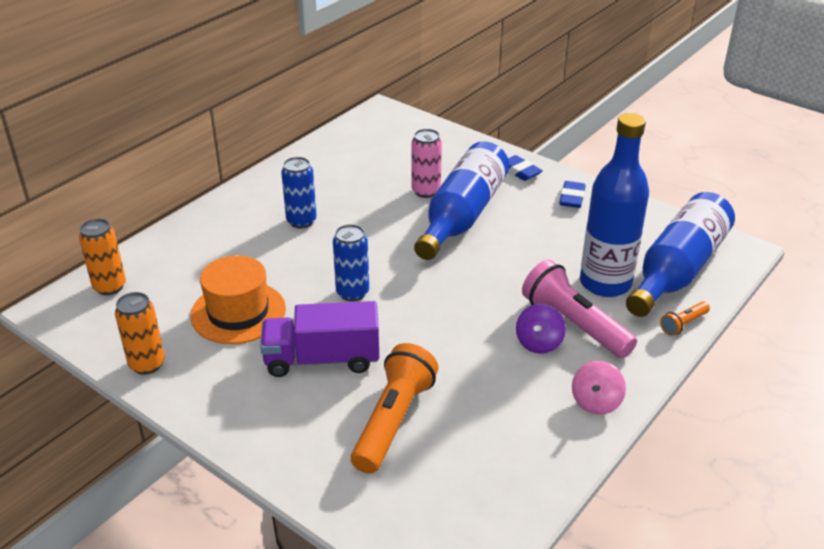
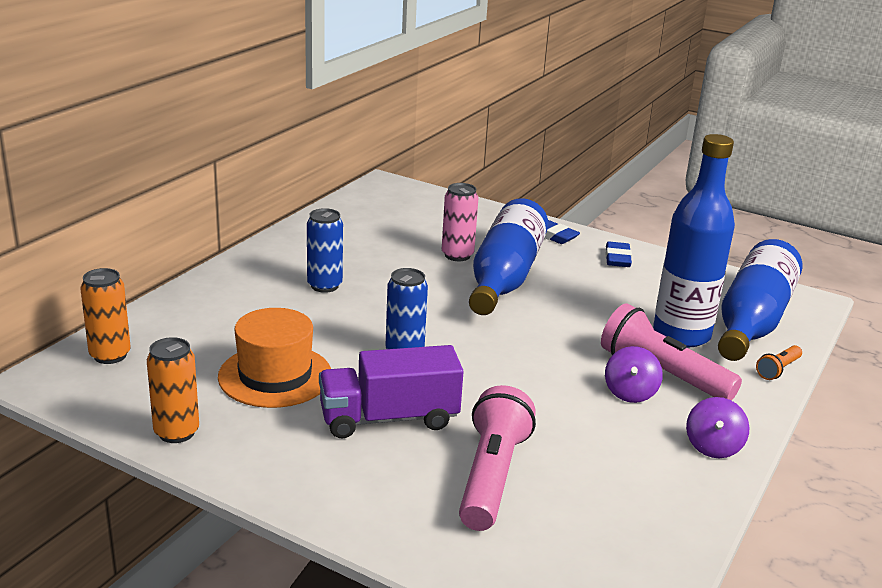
camera: 10 degrees left, 10 degrees down
orange flashlight [351,343,438,474] -> pink flashlight [459,385,536,531]
pink spinning top [572,361,626,415] -> purple spinning top [686,397,749,458]

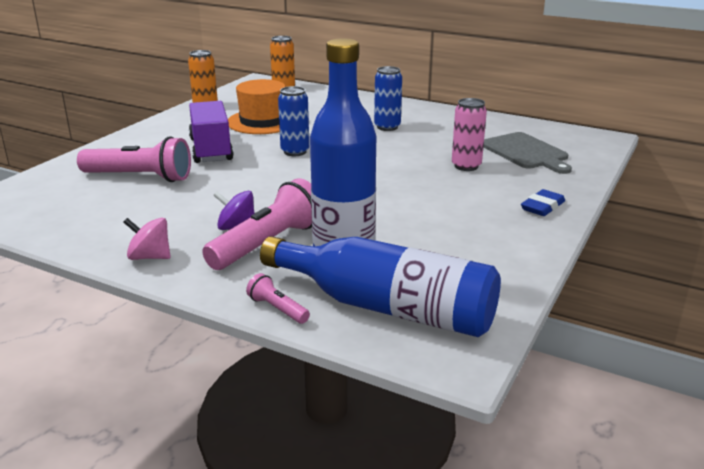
camera: 90 degrees right, 0 degrees up
blue bottle [469,198,548,315] -> none
blue eraser [606,242,632,267] -> none
purple spinning top [686,397,749,458] -> pink spinning top [123,218,171,260]
orange flashlight [756,345,802,380] -> pink flashlight [246,273,310,324]
none -> grey cutting board [483,132,572,174]

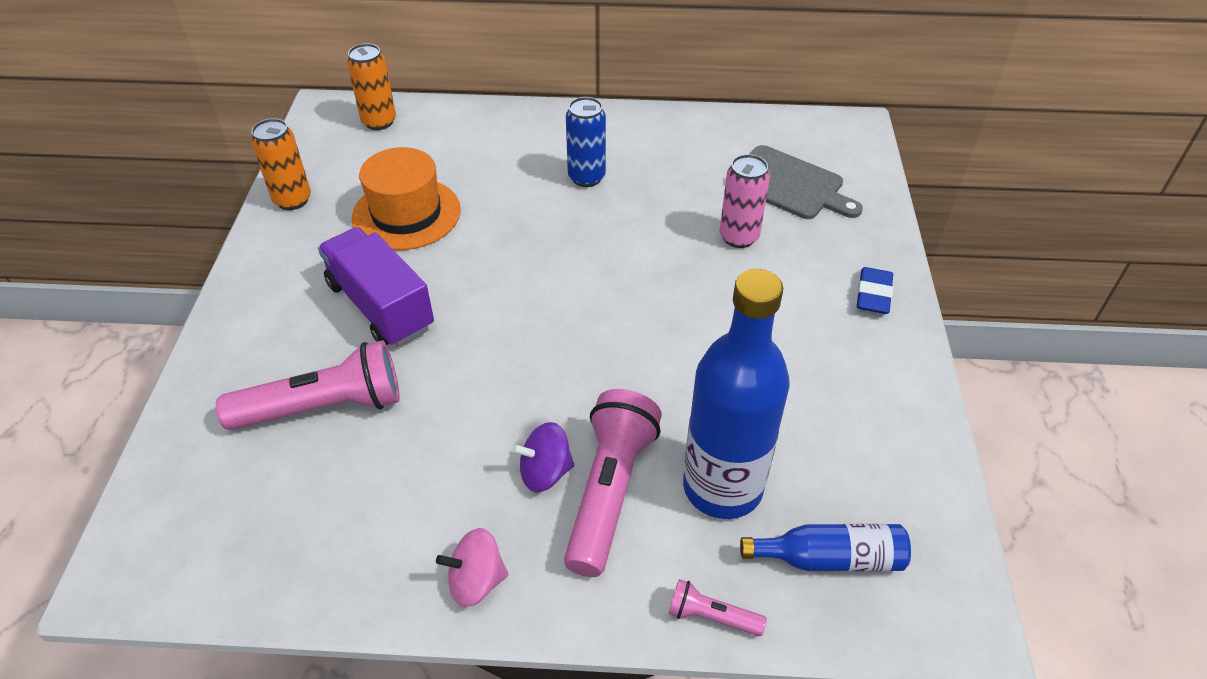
camera: 25 degrees left, 20 degrees up
blue bottle [260,236,501,337] -> blue bottle [740,524,911,572], size x0.53
blue can [278,86,309,156] -> none

